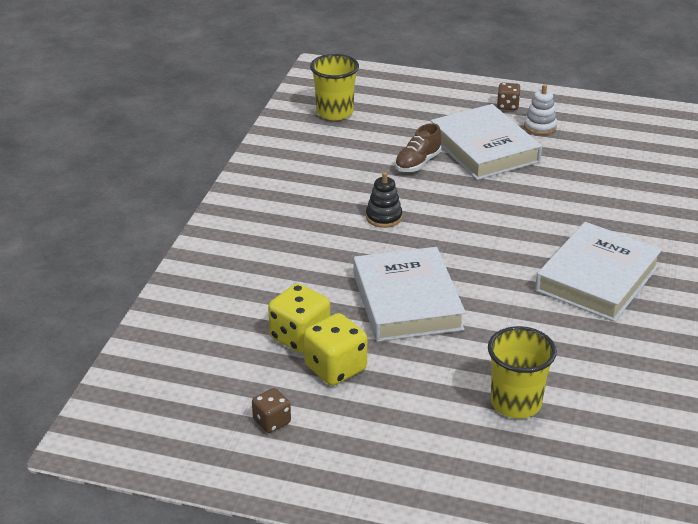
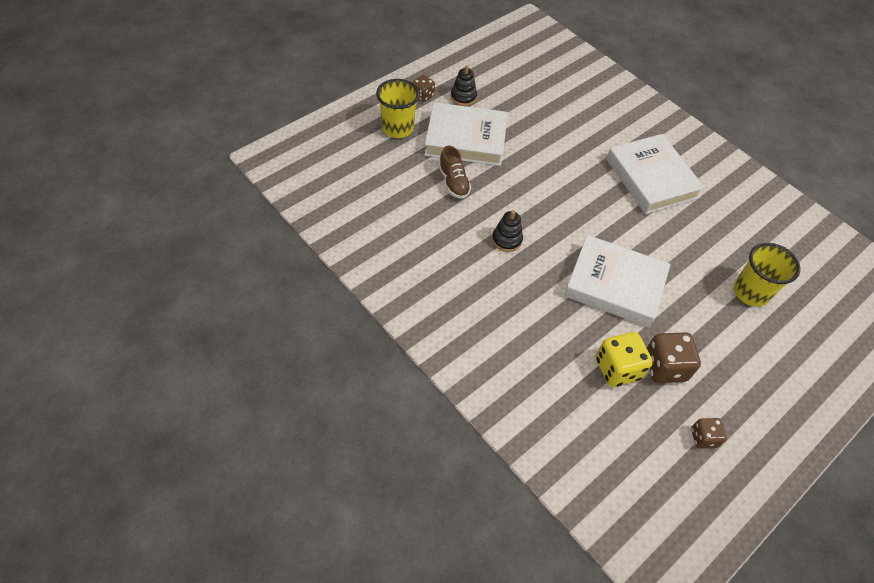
camera: 60 degrees left, 20 degrees up
yellow dice [304,313,367,386] -> brown dice [647,332,701,383]
yellow cup [310,54,359,120] -> yellow cup moved to [376,79,420,138]
white stacking toy [524,84,557,135] -> black stacking toy [451,65,477,106]

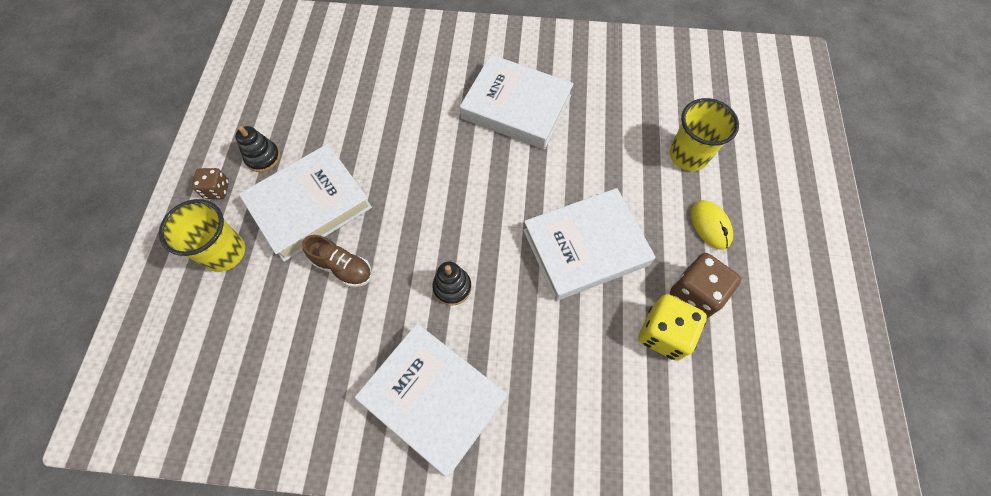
camera: 40 degrees left, 10 degrees up
brown dice [691,418,727,449] -> none
none -> white book [355,323,507,477]
none -> yellow mouse [691,200,733,250]

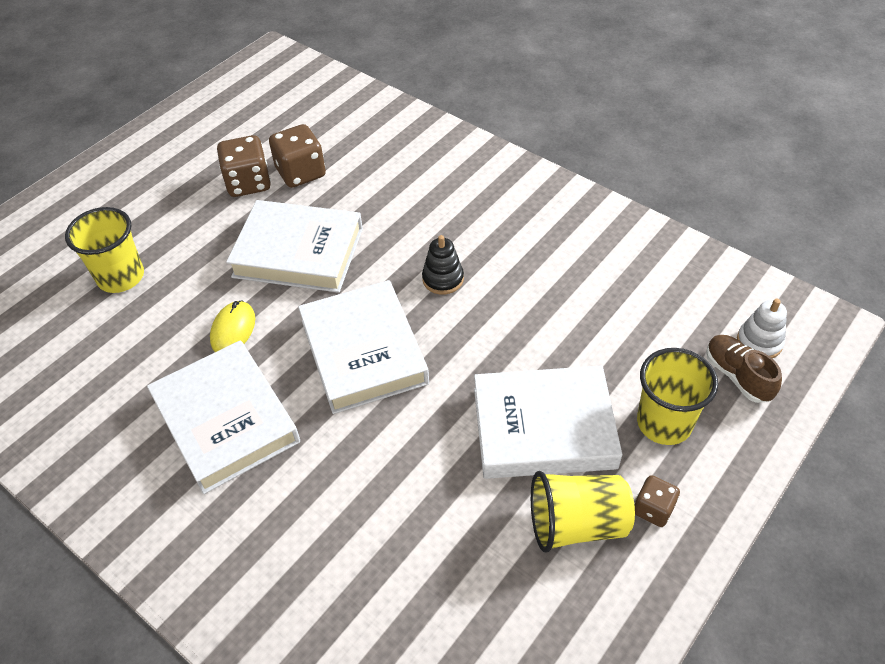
camera: 145 degrees left, 15 degrees down
black stacking toy [235,126,280,172] -> yellow cup [531,471,635,553]
brown shoe [302,235,372,287] -> brown shoe moved to [706,335,782,403]
white book [355,323,507,477] -> white book moved to [298,280,429,414]
yellow dice [639,294,707,361] -> brown dice [269,124,326,188]
yellow mouse [691,200,733,250] -> yellow mouse moved to [210,300,255,352]
none -> white stacking toy [737,299,787,358]

